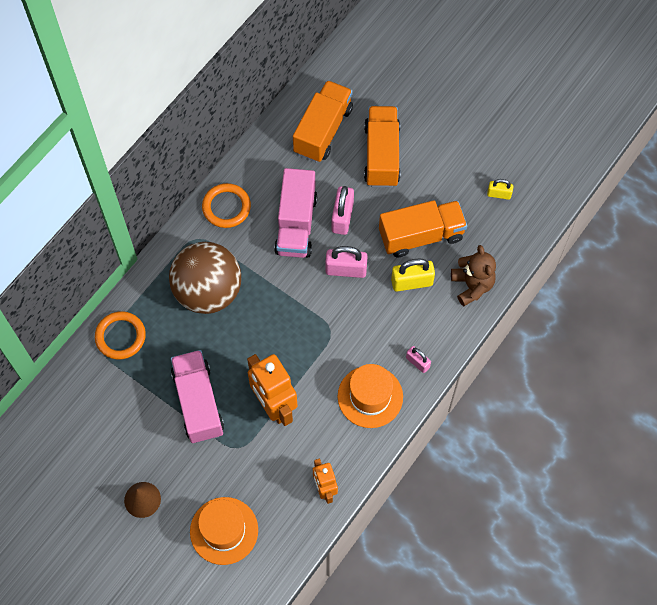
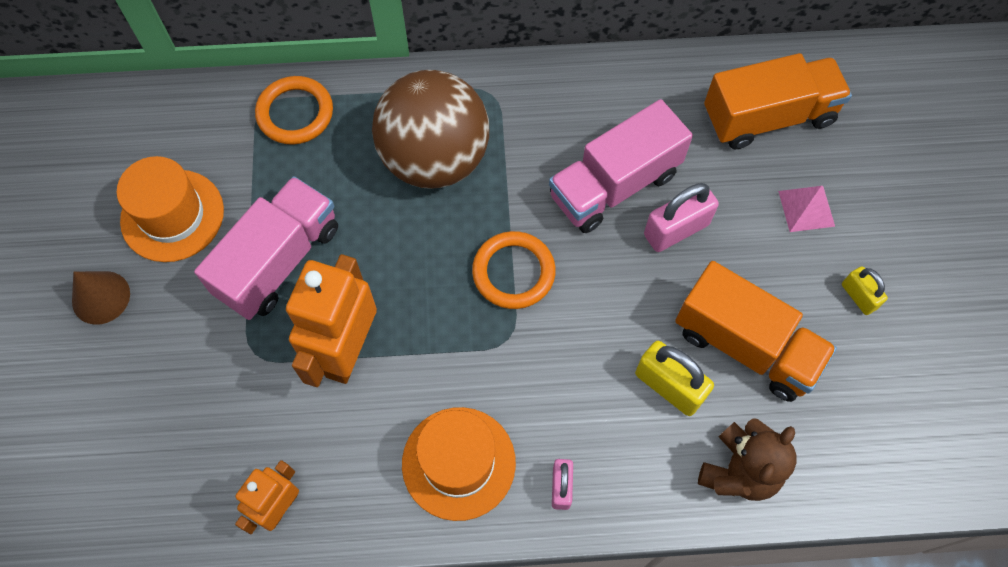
camera: 50 degrees right, 0 degrees up
orange hat [190,497,258,565] -> orange hat moved to [117,156,224,262]
orange ring [202,183,251,228] -> orange ring moved to [472,231,556,309]
pink padlock [325,246,368,278] -> none
orange truck [364,106,400,187] -> pink pyramid [778,186,835,232]
yellow padlock [487,179,514,200] -> yellow padlock moved to [842,266,888,315]

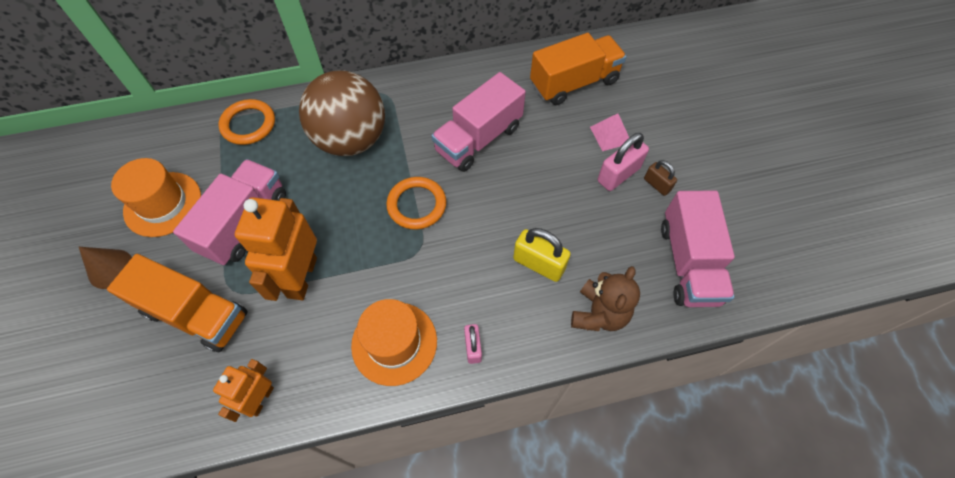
camera: 10 degrees left, 5 degrees down
pink padlock [644,183,719,252] -> pink padlock moved to [598,133,649,191]
orange truck [675,261,837,402] -> orange truck moved to [107,254,248,352]
yellow padlock [842,266,888,315] -> brown padlock [644,160,677,196]
none -> pink truck [661,190,735,307]

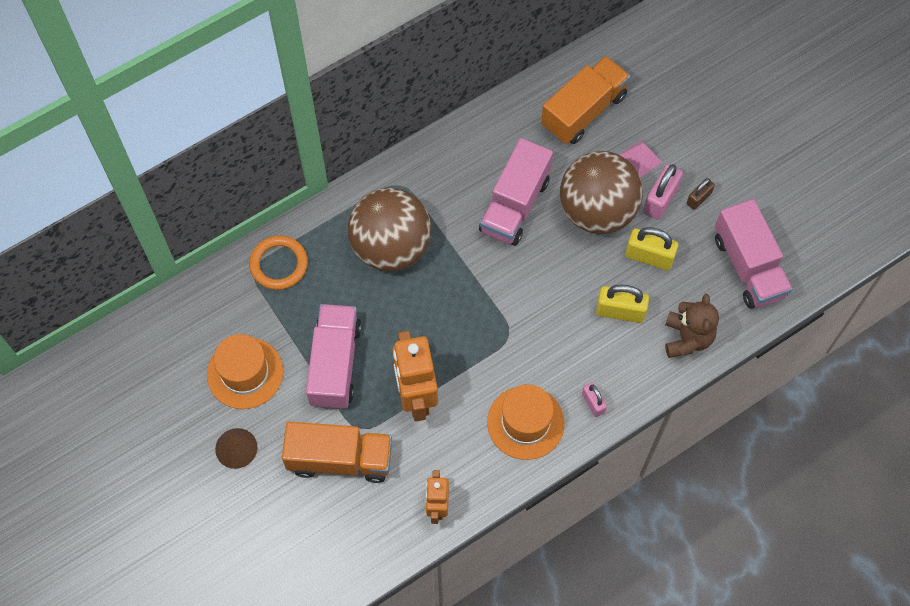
camera: 20 degrees left, 5 degrees up
orange ring [386,177,446,230] -> none
brown padlock [644,160,677,196] -> brown padlock turned 75 degrees counterclockwise [687,178,715,210]
none -> brown ball [560,151,643,234]
none -> yellow padlock [625,227,678,270]

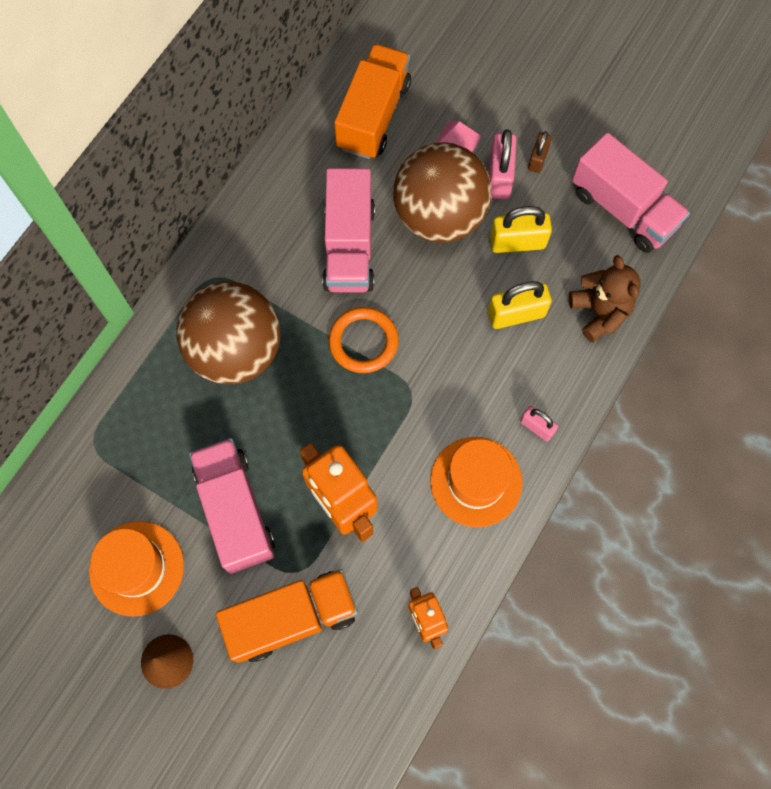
camera: 25 degrees left, 5 degrees up
orange ring [249,236,308,290] -> orange ring moved to [328,307,399,373]

